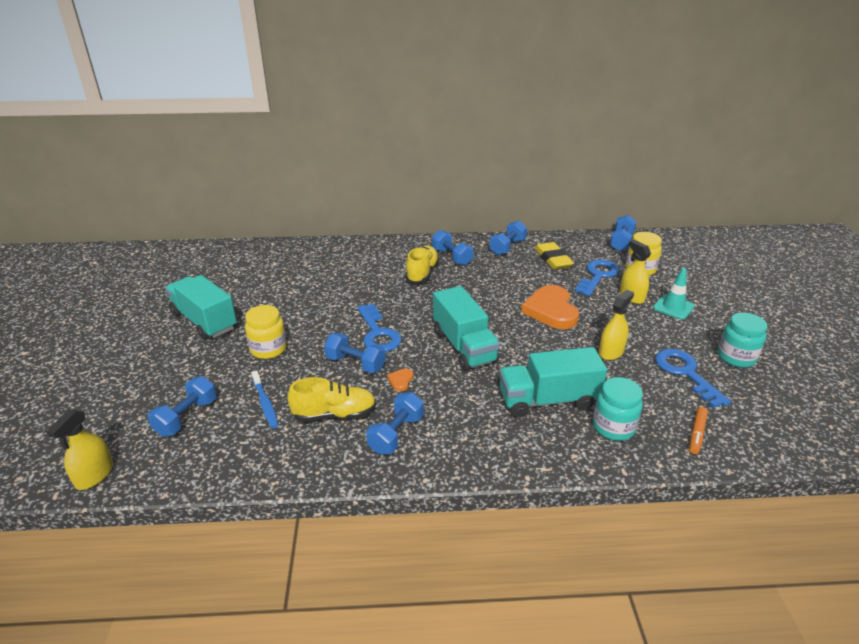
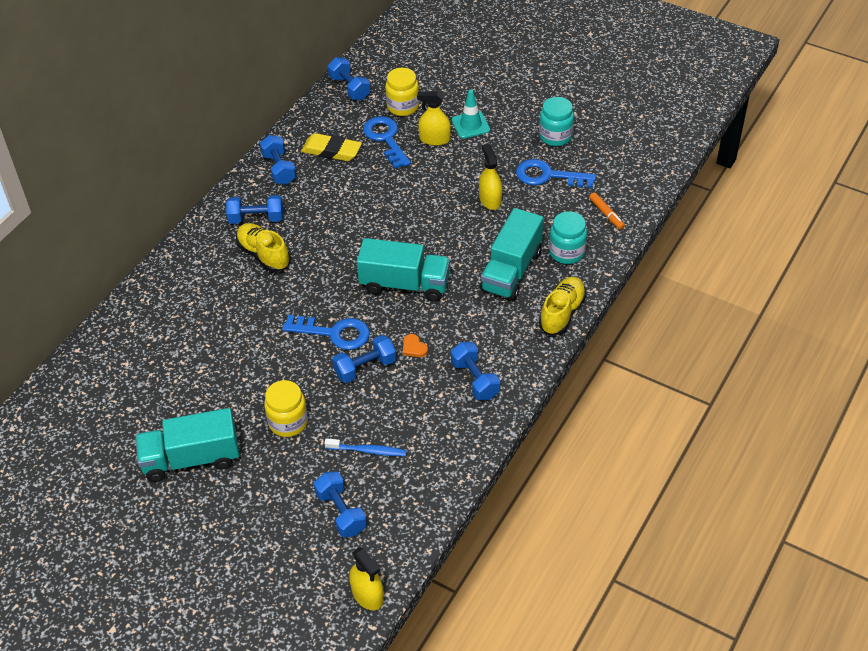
camera: 55 degrees left, 15 degrees up
yellow shoe [287,377,376,422] -> yellow shoe moved to [539,277,586,335]
orange heart [521,285,579,329] -> none

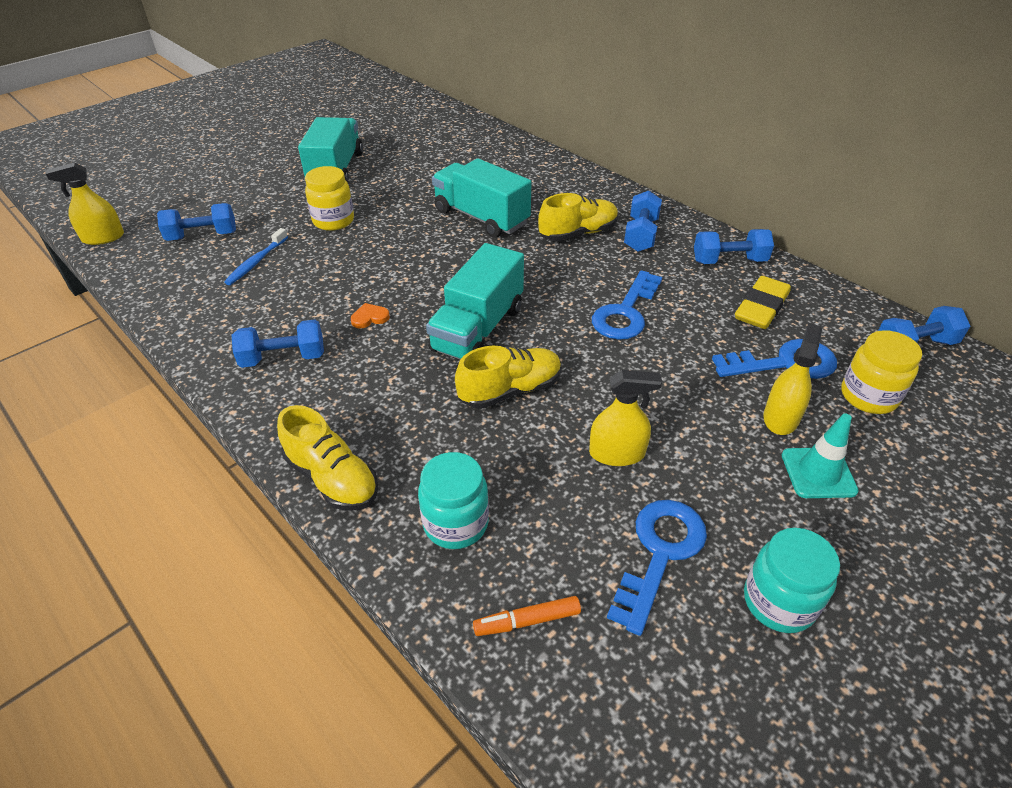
camera: 105 degrees right, 5 degrees down
blue key [282,315,370,350] -> blue key moved to [592,270,662,340]
blue dumbbell [332,335,396,383] -> none
turquoise truck [480,208,543,300] -> turquoise truck moved to [432,158,532,238]
none -> yellow shoe [455,346,562,409]

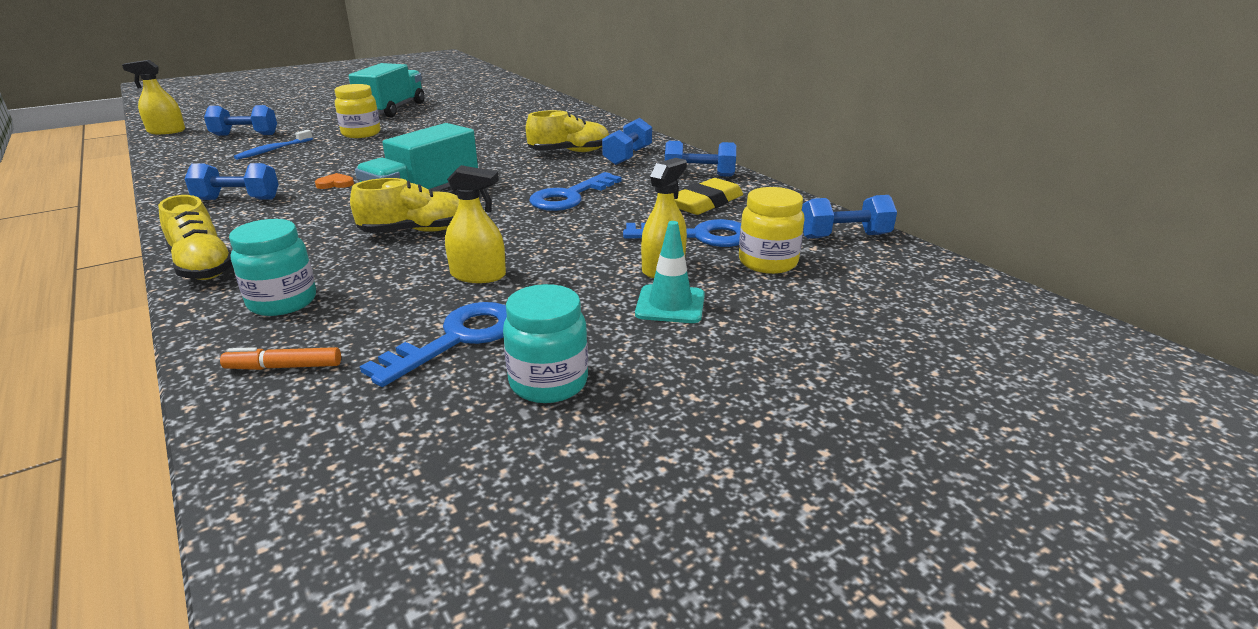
camera: 10 degrees right, 15 degrees down
turquoise truck [432,158,532,238] -> none

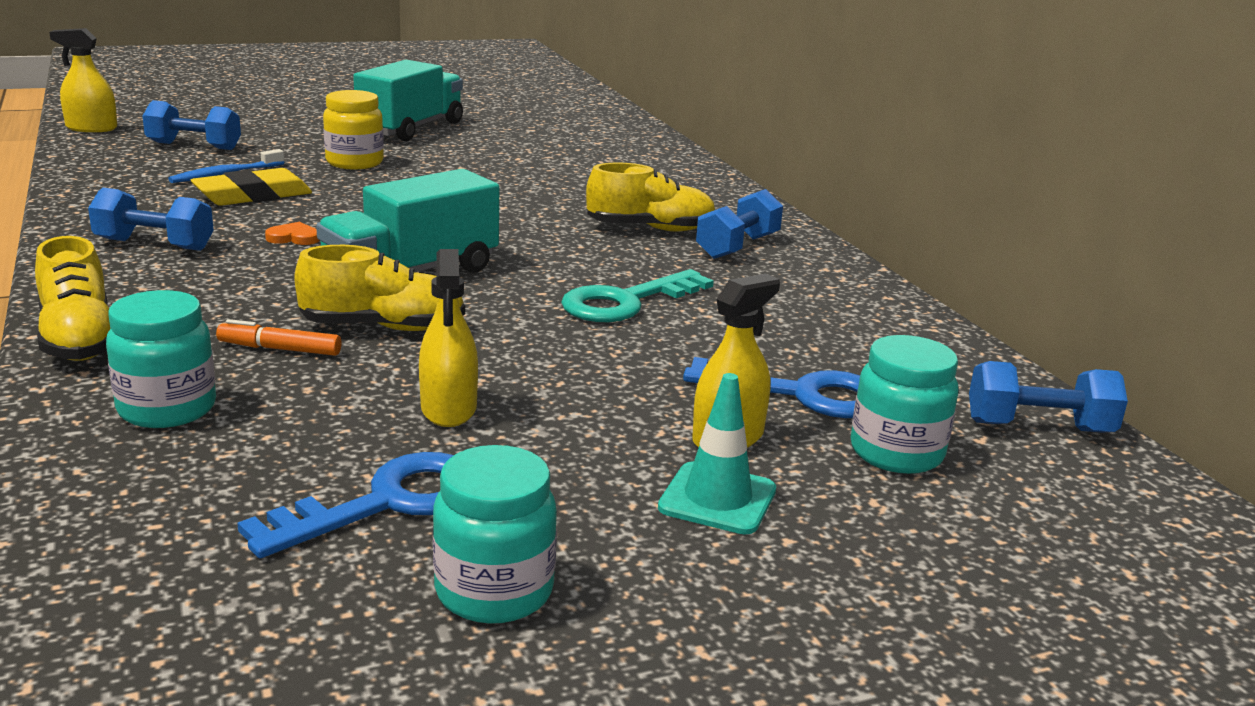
camera: 10 degrees right, 5 degrees down
orange marker [220,347,341,370] -> orange marker moved to [216,319,342,356]
yellow spray bottle [445,165,506,283] -> yellow spray bottle turned 60 degrees clockwise [419,249,478,427]
blue key [529,172,622,211] -> turquoise key [561,269,714,322]
blue dumbbell [665,141,736,177] -> none
yellow eraser [675,178,743,215] -> yellow eraser moved to [191,168,312,206]
yellow jar [739,187,805,274] -> turquoise jar [851,335,958,474]

